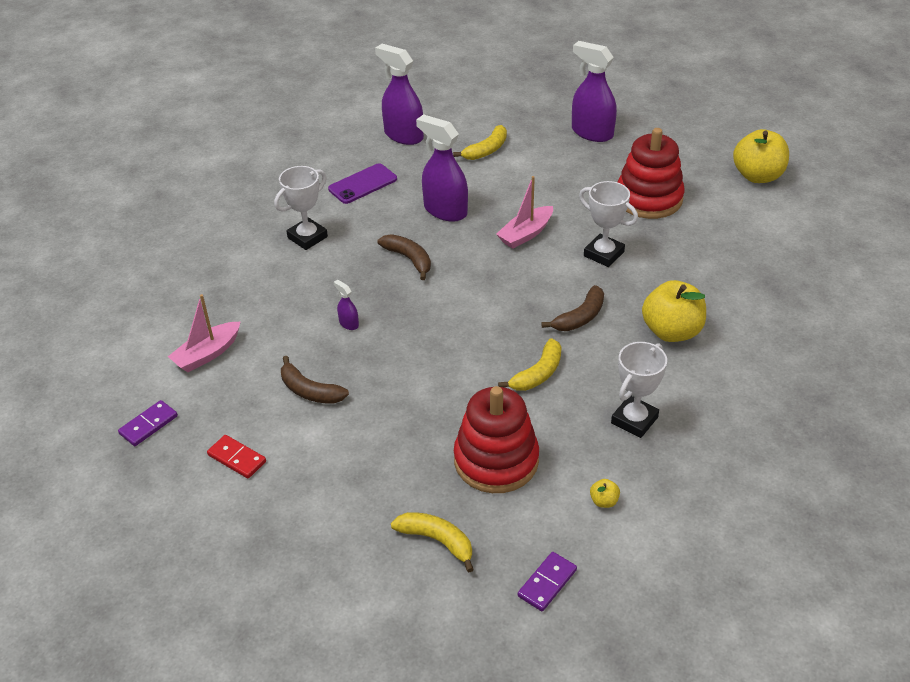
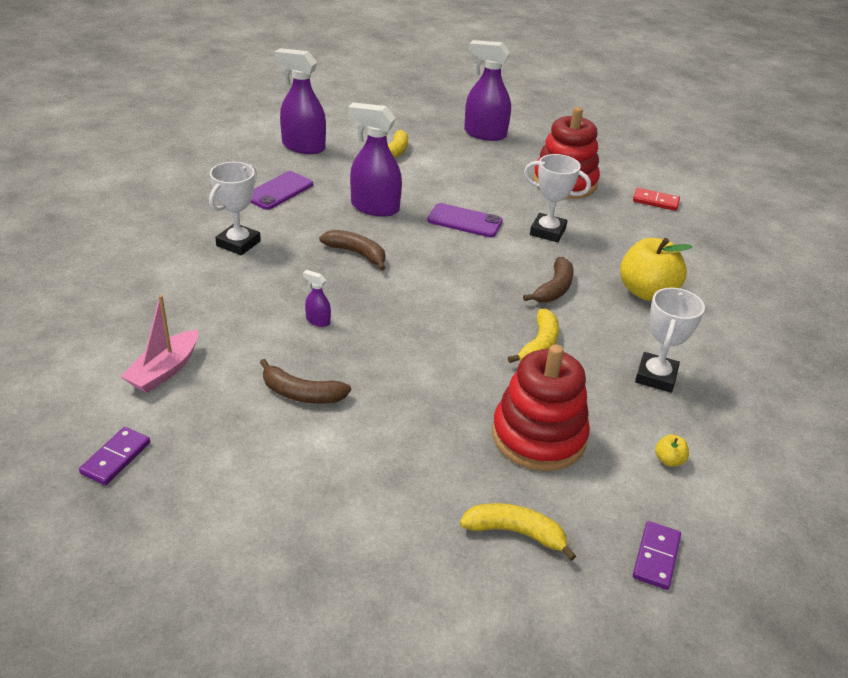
camera: 20 degrees left, 5 degrees down
red domino [207,435,266,478] -> red domino moved to [633,188,680,211]
pink boat [496,176,553,249] -> purple phone [427,203,503,237]
yellow apple [733,129,789,183] -> none

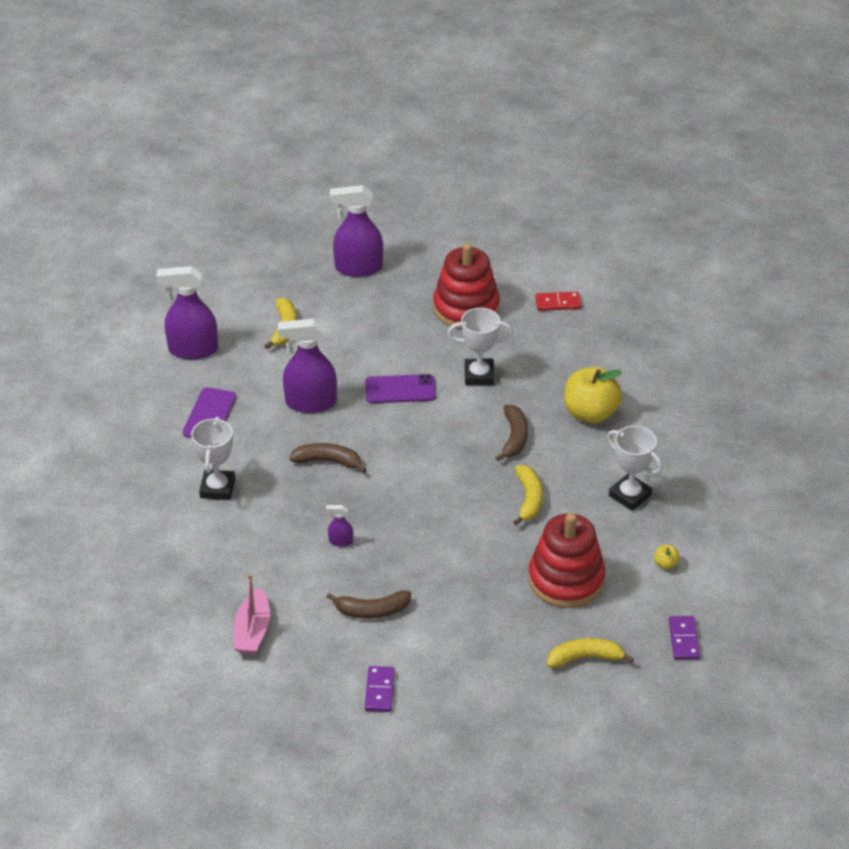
camera: 20 degrees left, 5 degrees up
purple domino [79,427,150,485] -> purple domino moved to [365,666,395,712]
white trophy [635,288,705,393] -> white trophy turned 45 degrees counterclockwise [607,426,663,511]

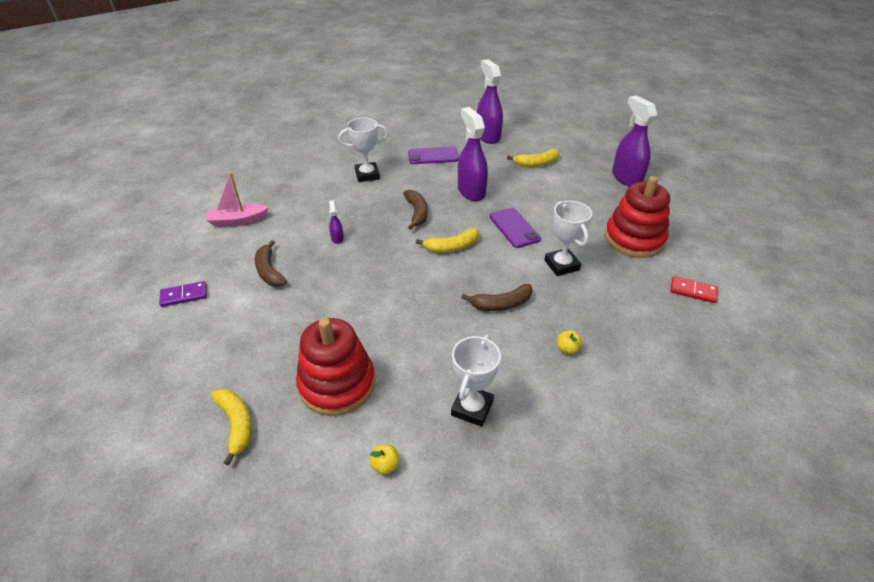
camera: 70 degrees right, 0 degrees up
yellow banana [513,465,543,526] -> yellow banana moved to [416,228,479,253]
red domino [535,292,581,311] -> red domino turned 45 degrees counterclockwise [670,276,718,303]
yellow apple [564,367,622,423] -> yellow apple [557,330,582,354], size x0.41
purple domino [669,616,700,660] -> none

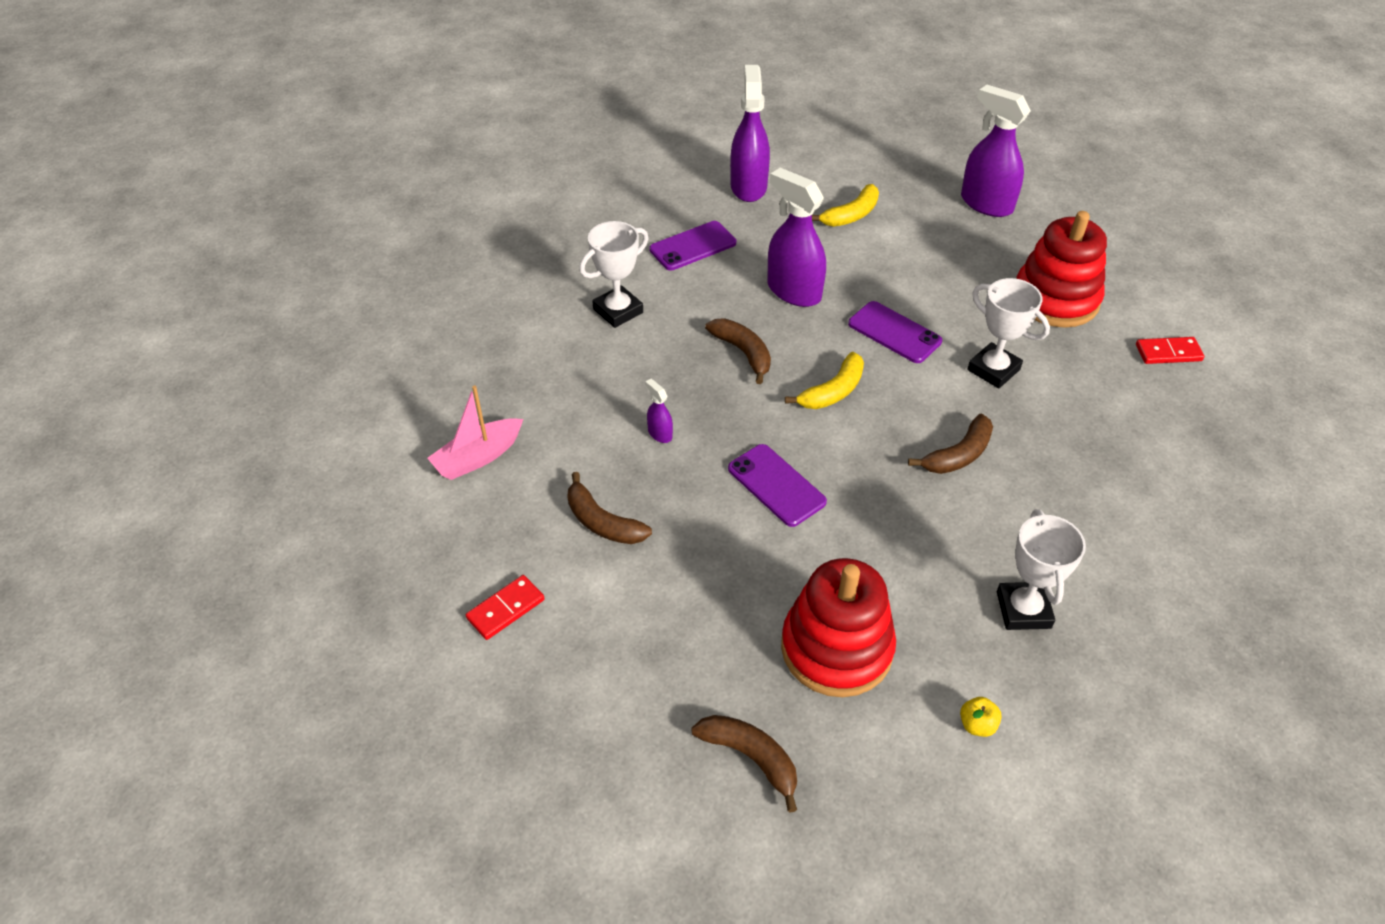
camera: 25 degrees left, 5 degrees up
purple domino [159,281,207,307] -> red domino [466,575,545,640]
yellow banana [211,389,252,465] -> brown banana [691,715,797,812]
purple spray bottle [477,59,503,144] -> purple spray bottle turned 45 degrees clockwise [730,65,770,202]
yellow apple [557,330,582,354] -> none
none -> purple phone [728,444,827,527]

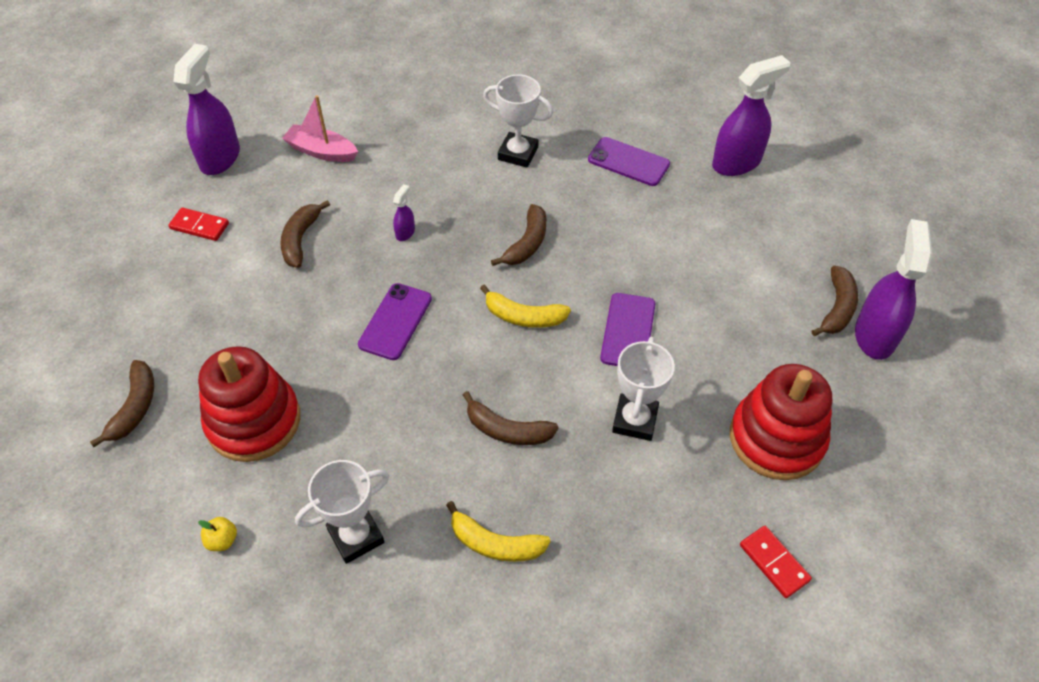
camera: 60 degrees right, 5 degrees up
purple spray bottle [767,168,826,307] -> purple spray bottle moved to [173,44,240,175]
yellow banana [812,184,879,227] -> yellow banana moved to [446,501,551,562]
none -> brown banana [812,265,858,336]

